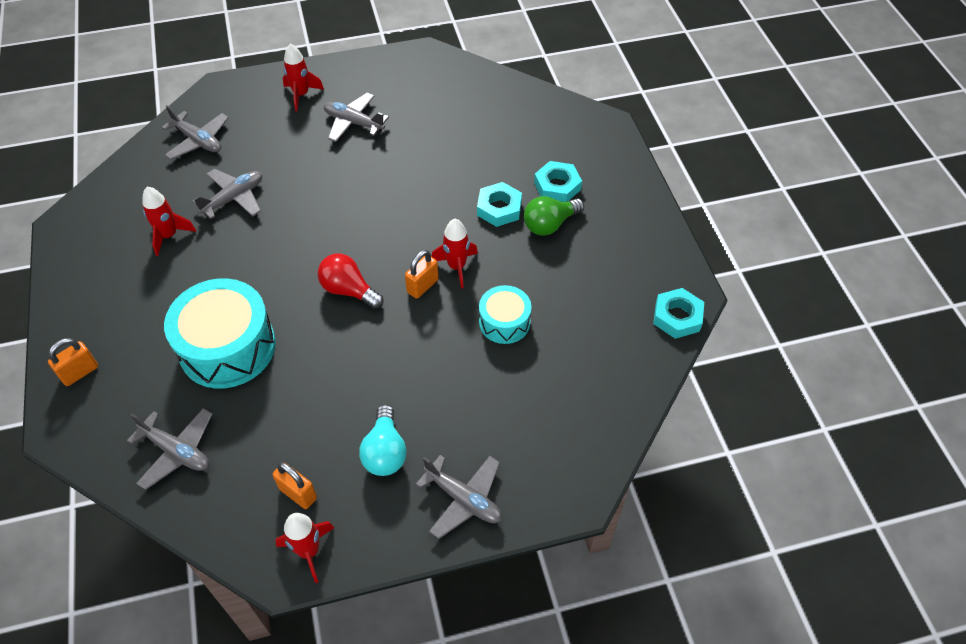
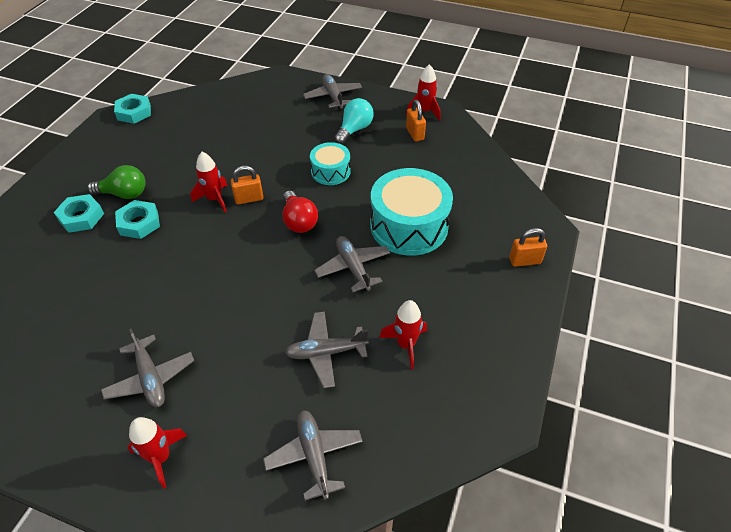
camera: 145 degrees left, 5 degrees down
grey plane [127,408,212,490] -> grey plane moved to [314,236,390,292]
turquoise drum [479,285,532,344] -> turquoise drum moved to [310,142,351,185]

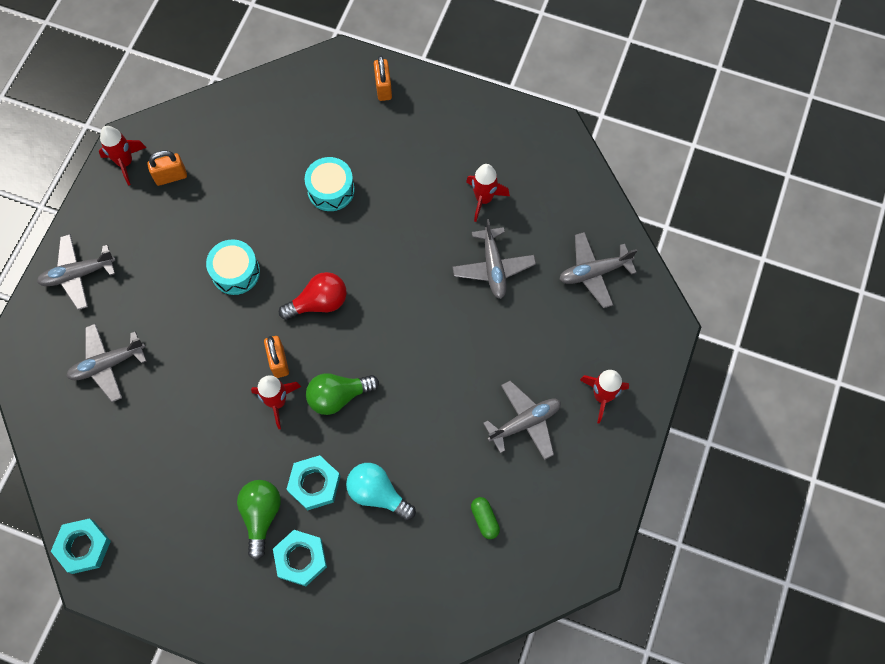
camera: 90 degrees left, 20 degrees up
grey plane [314,236,390,292] -> grey plane moved to [66,323,147,402]
turquoise light bulb [334,98,374,144] -> turquoise light bulb moved to [346,463,416,520]
turquoise drum [370,168,453,256] -> turquoise drum [305,157,355,211], size x0.55
none -> green light bulb [306,373,379,415]
none -> green capsule [471,497,500,539]

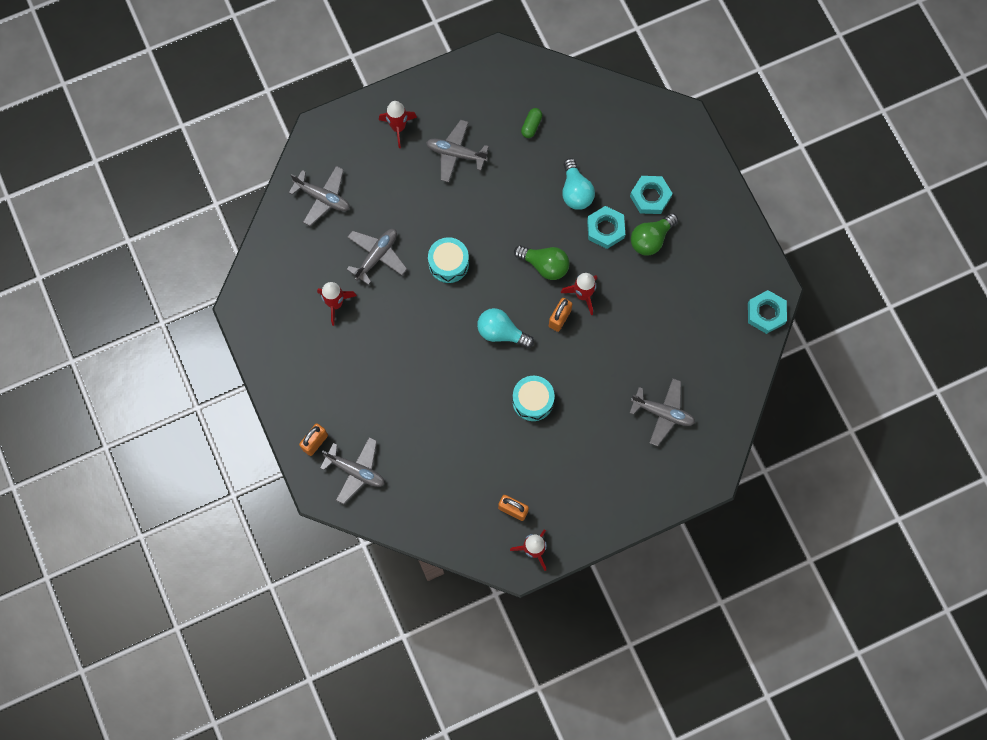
camera: 135 degrees left, 5 degrees up
grey plane [37,234,116,310] -> grey plane moved to [320,437,385,504]
red light bulb [279,272,347,320] -> turquoise light bulb [477,308,534,348]
turquoise drum [305,157,355,211] -> turquoise drum moved to [428,237,469,283]

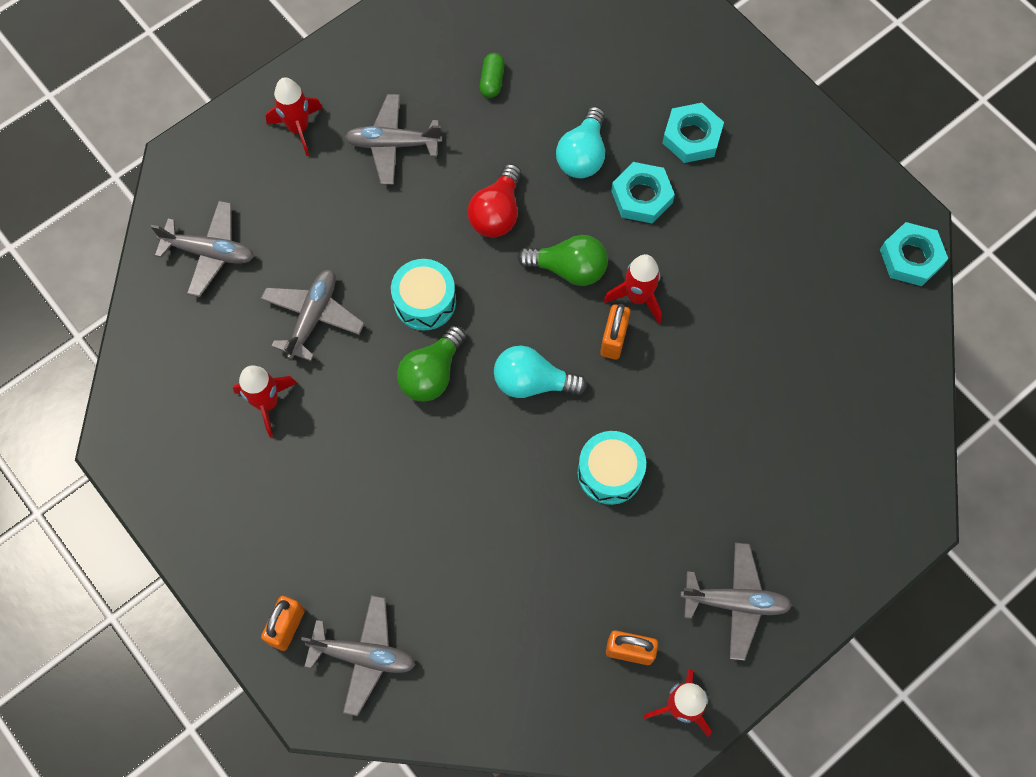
camera: 15 degrees left, 5 degrees down
turquoise light bulb [562,158,595,210] -> turquoise light bulb turned 45 degrees clockwise [556,106,605,178]
grey plane [630,378,695,446] -> grey plane moved to [680,543,792,661]
green light bulb [631,213,678,255] -> green light bulb moved to [397,325,466,402]
none -> red light bulb [468,164,521,238]

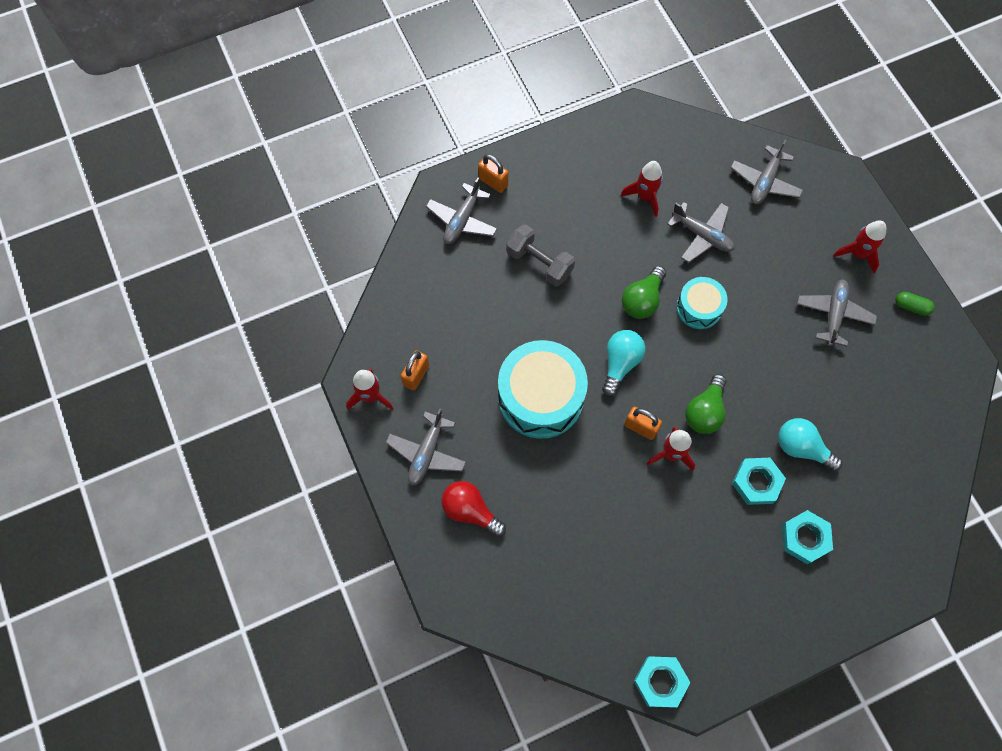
camera: 105 degrees right, 0 degrees up
green light bulb [397,325,466,402] -> green light bulb turned 105 degrees counterclockwise [622,266,666,319]
red light bulb [468,164,521,238] -> red light bulb moved to [441,481,506,537]
green capsule [480,53,505,98] -> green capsule moved to [895,292,935,316]
turquoise drum [578,431,646,505] -> turquoise drum [498,340,588,439], size x1.82
none -> grey dumbbell [506,224,575,287]

